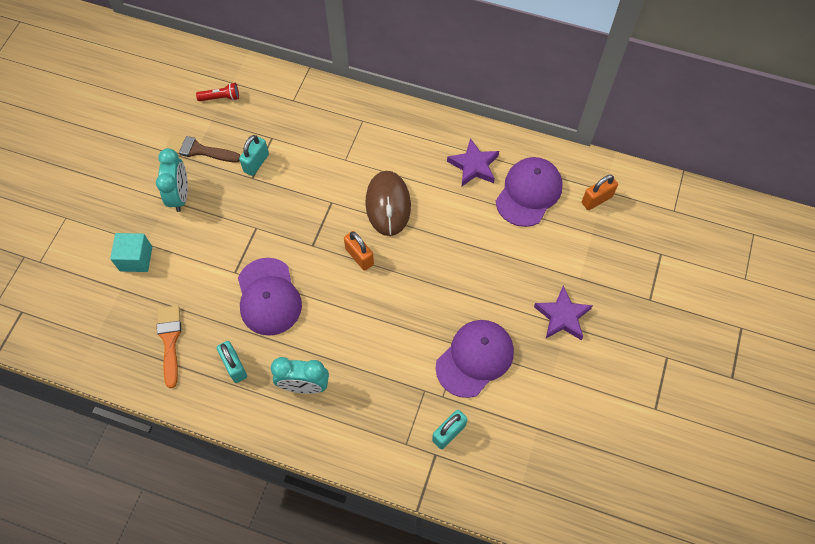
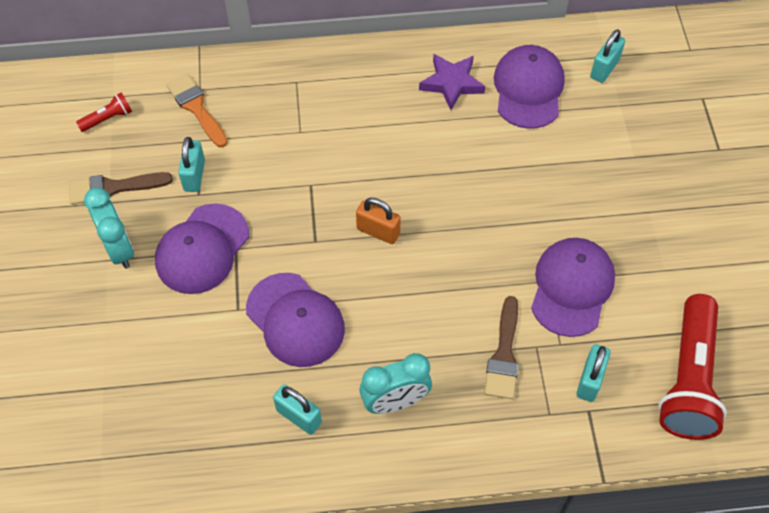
camera: 25 degrees left, 5 degrees down
turquoise cube [110,233,152,272] -> none
orange brush [157,305,181,388] -> orange brush moved to [166,74,228,147]
brown mouse [365,171,411,236] -> none
purple star [534,286,593,340] -> none
orange padlock [582,175,618,210] -> turquoise padlock [590,29,625,83]
none -> purple cap [155,203,249,294]
none -> brown brush [484,296,519,399]
none -> red flashlight [658,294,727,440]

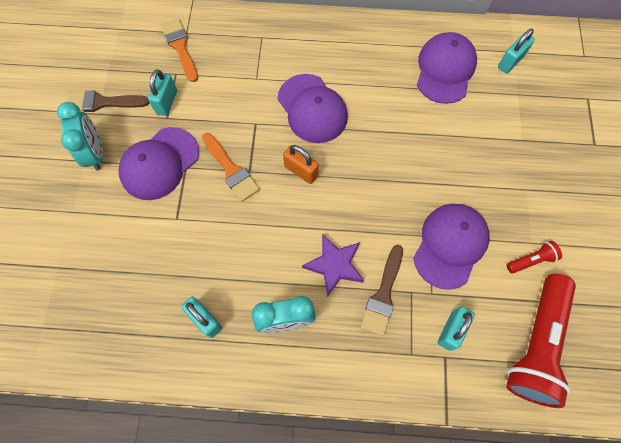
camera: 10 degrees right, 10 degrees up
red flashlight [76,92,132,132] -> red flashlight moved to [507,241,562,273]
purple cap [246,273,345,367] -> purple cap moved to [277,74,348,143]
purple star [419,54,485,110] -> purple star moved to [302,234,364,297]
none -> orange brush [202,133,260,202]

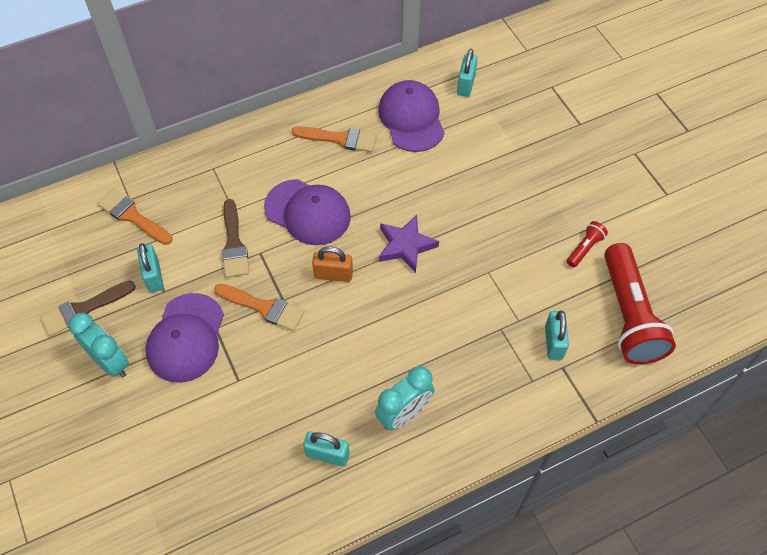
camera: 30 degrees left, 10 degrees down
purple star [302,234,364,297] -> purple star moved to [379,215,439,273]
brown brush [360,245,403,336] -> brown brush moved to [222,199,249,278]
purple cap [413,204,490,290] -> none
none -> orange brush [292,126,377,152]

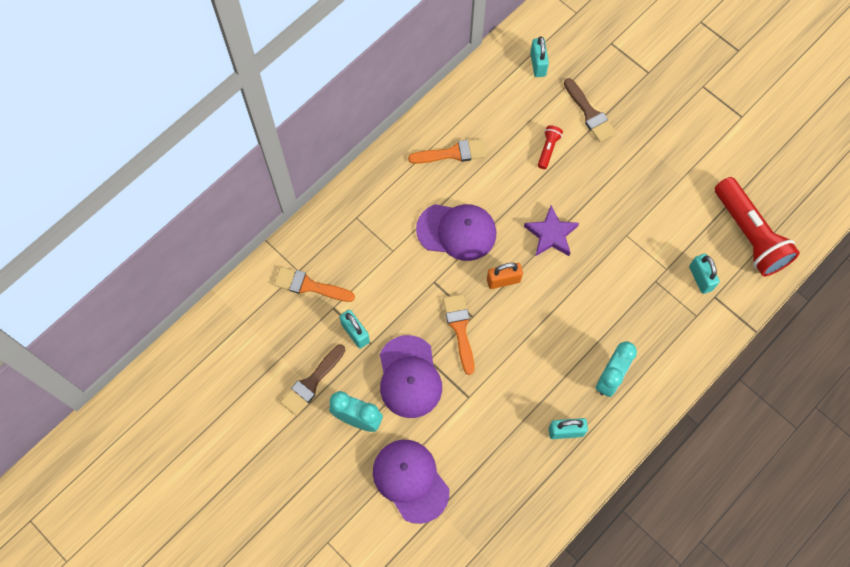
camera: 20 degrees left, 10 degrees up
orange brush [214,284,305,331] -> orange brush turned 105 degrees counterclockwise [443,294,474,375]
brown brush [222,199,249,278] -> brown brush moved to [564,78,616,142]
purple cap [378,80,445,152] -> purple cap moved to [373,440,449,524]
red flashlight [567,221,608,267] -> red flashlight moved to [538,125,563,169]

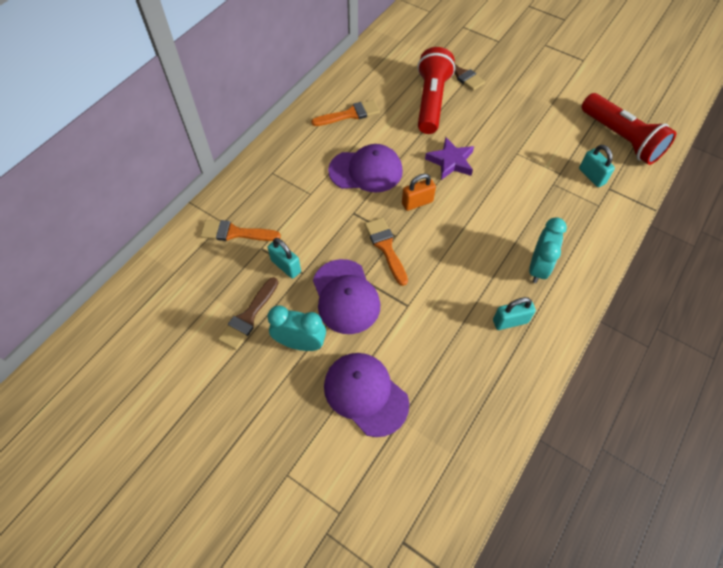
camera: 10 degrees left, 10 degrees down
turquoise padlock [530,36,549,77] -> none
red flashlight [538,125,563,169] -> red flashlight [418,47,455,134], size x2.33

